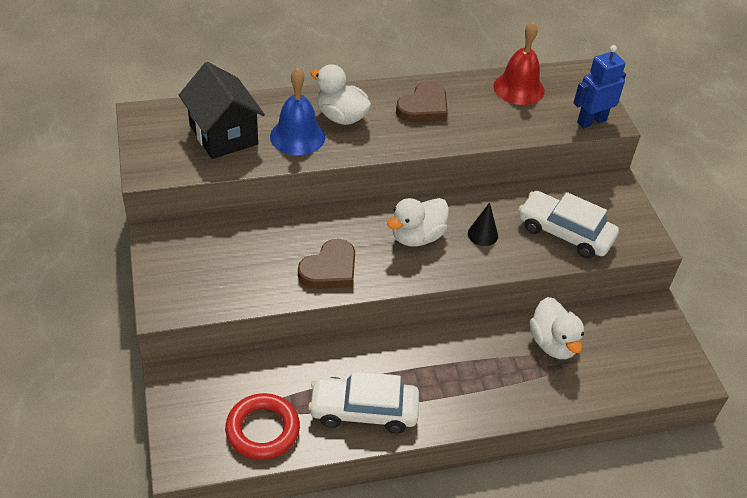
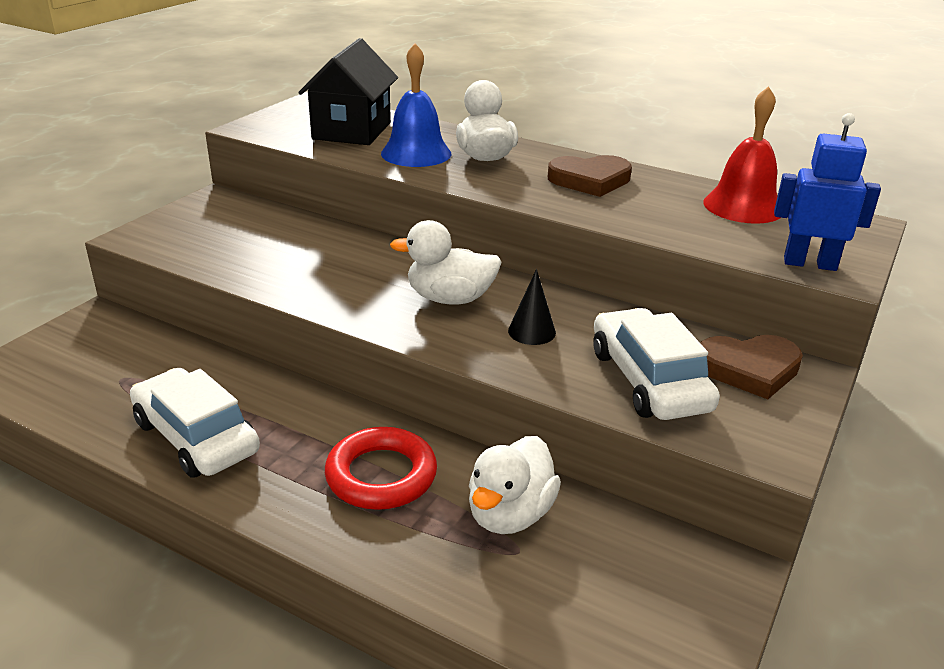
camera: 45 degrees right, 15 degrees down
red ring [225,393,300,460] -> red ring moved to [325,427,437,510]
brown heart [298,239,355,289] -> brown heart moved to [700,335,803,399]

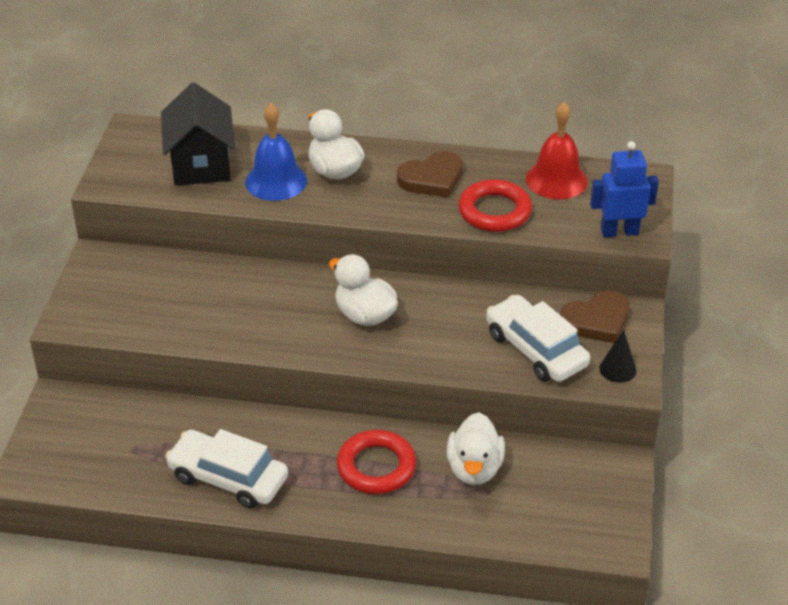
camera: 20 degrees left, 10 degrees up
white duck [390,220,502,305] -> white duck turned 60 degrees clockwise [329,254,398,326]
black cone [508,269,556,345] -> black cone moved to [599,330,637,383]
none -> red ring [458,179,532,232]

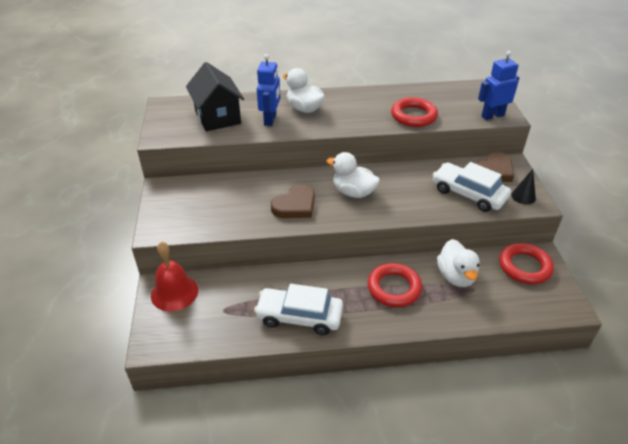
camera: 15 degrees left, 0 degrees up
blue bell [245,103,307,201] -> blue robot [257,54,280,126]
brown heart [397,151,463,198] -> brown heart moved to [271,184,315,218]
red bell [526,102,588,199] -> red bell moved to [151,242,198,312]
none -> red ring [499,243,554,284]

